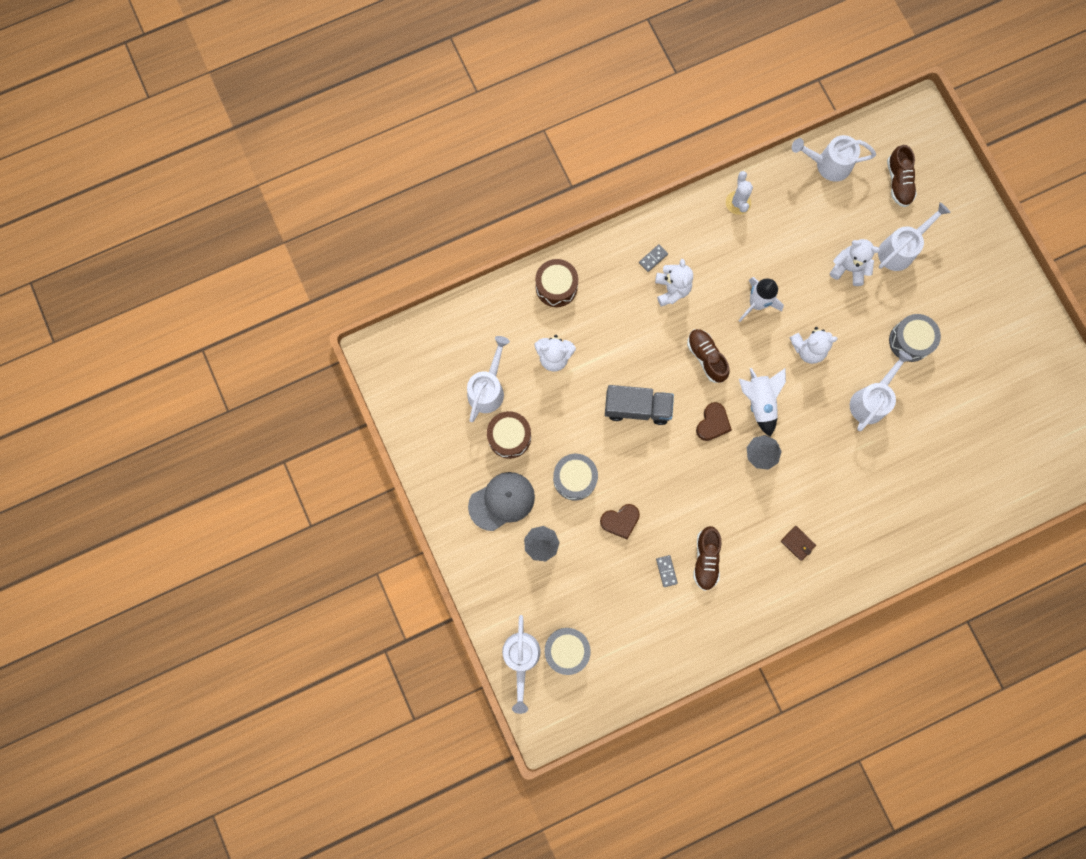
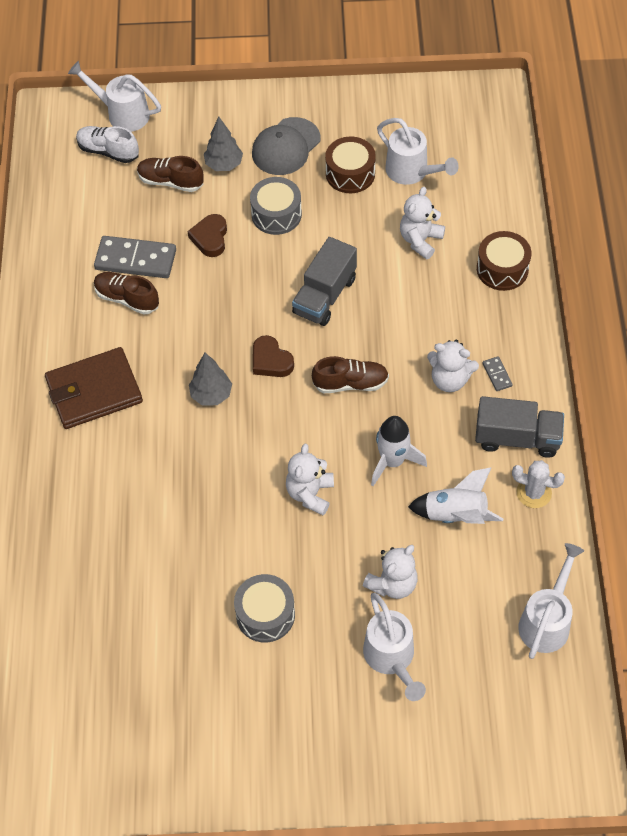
camera: 115 degrees right, 20 degrees down
grey cap [468,472,535,531] -> grey cap turned 45 degrees clockwise [252,117,321,175]
grey drum [545,628,591,675] -> white shoe [76,126,139,163]
grey domino [656,555,678,587] -> grey domino [94,236,176,278], size x2.23
white rocket [739,368,786,437] -> white rocket moved to [408,467,503,524]
brown wallet [781,526,816,561] -> brown wallet [45,347,143,429], size x2.39
white watering can [850,350,912,431] -> none
brown shoe [887,145,917,207] -> brown shoe moved to [137,156,204,192]
none -> grey truck [475,396,564,458]

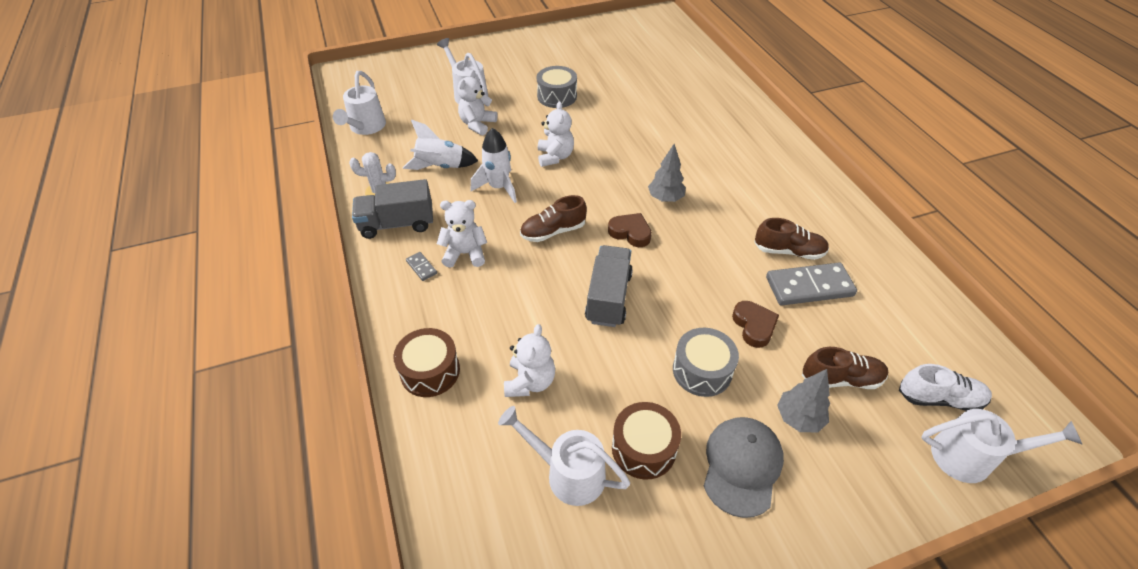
camera: 160 degrees right, 10 degrees down
brown wallet [45,347,143,429] -> none

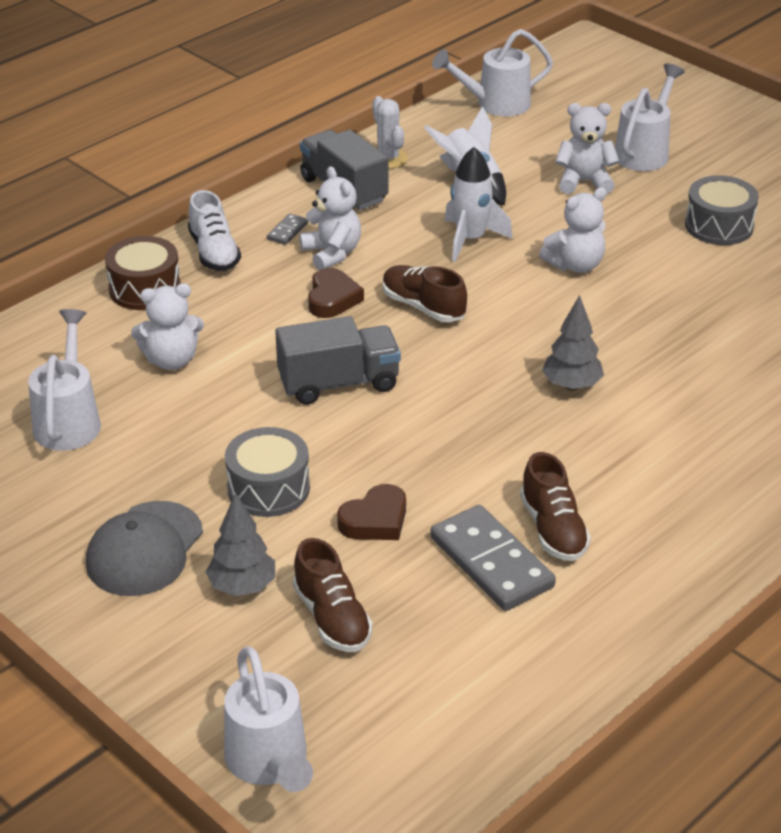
camera: 65 degrees right, 10 degrees down
brown heart [608,213,652,247] -> brown heart moved to [308,268,364,318]
brown drum [612,402,681,480] -> none
grey cap [704,417,784,518] -> grey cap turned 120 degrees clockwise [86,501,203,596]
white shoe [899,364,992,411] -> white shoe moved to [188,190,241,271]

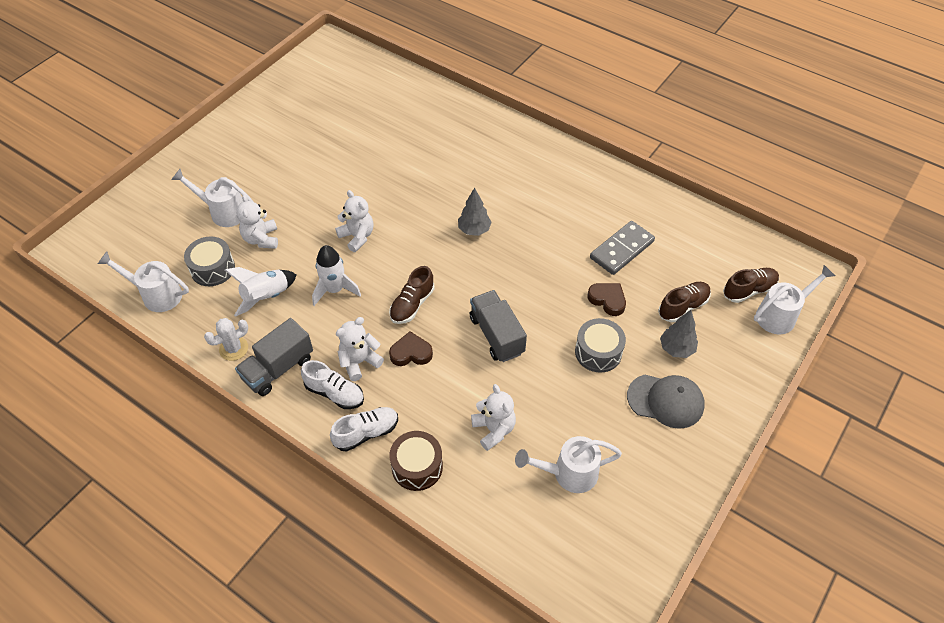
camera: 100 degrees left, 15 degrees up
grey domino [267,214,308,245] -> white shoe [301,360,364,409]
white watering can [432,29,553,116] -> white watering can turned 135 degrees clockwise [98,251,189,312]
brown shoe [520,452,591,561] -> brown shoe moved to [723,268,779,303]
grey drum [685,175,759,245] -> grey drum moved to [184,236,235,286]

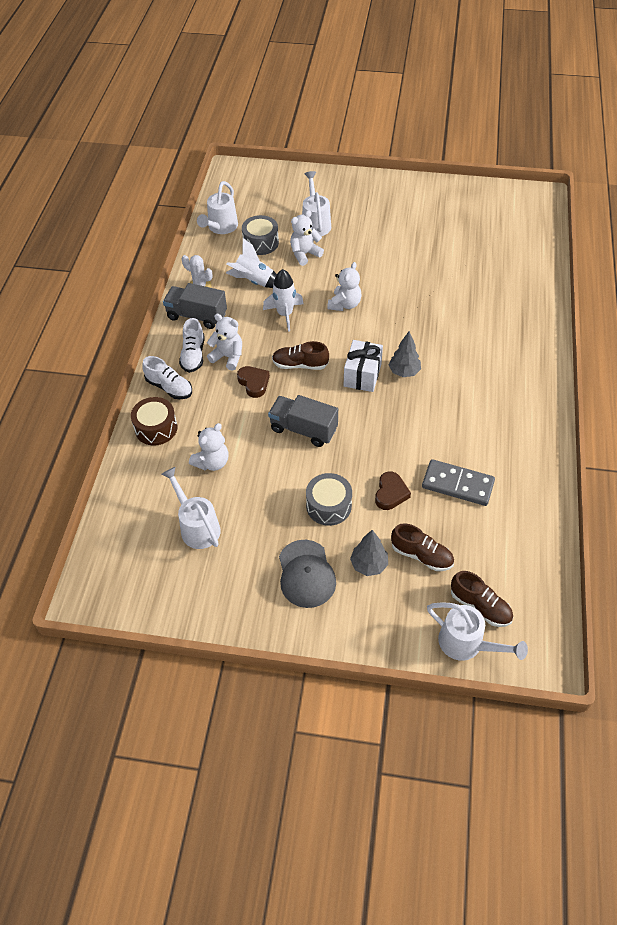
camera: 65 degrees right, 0 degrees up
white watering can [98,251,189,312] -> white watering can turned 150 degrees counterclockwise [197,181,238,234]
grey truck [470,290,527,362] -> grey truck turned 105 degrees counterclockwise [268,395,338,447]
none -> white gift [344,340,383,392]

